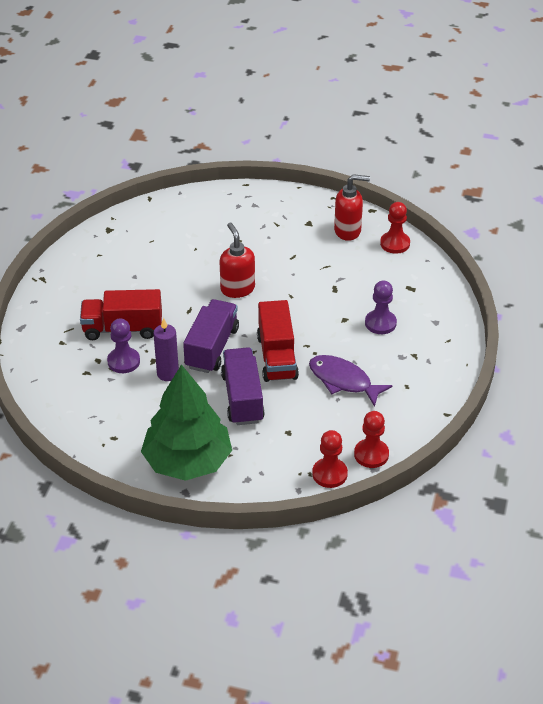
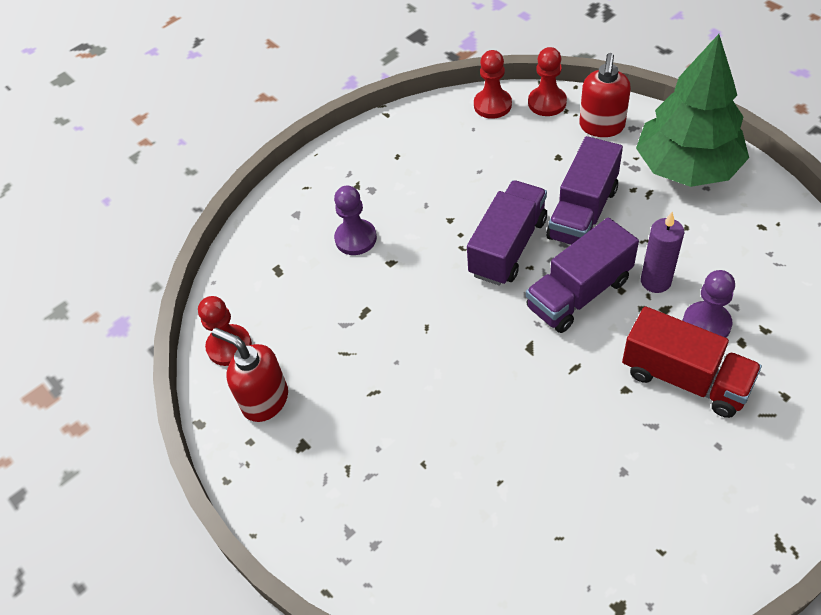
camera: 140 degrees left, 10 degrees up
red soap dispenser [220,223,255,298] -> red soap dispenser moved to [579,53,631,137]
red truck [257,300,299,382] -> purple truck [467,180,547,286]
purple fish [309,355,393,407] -> none

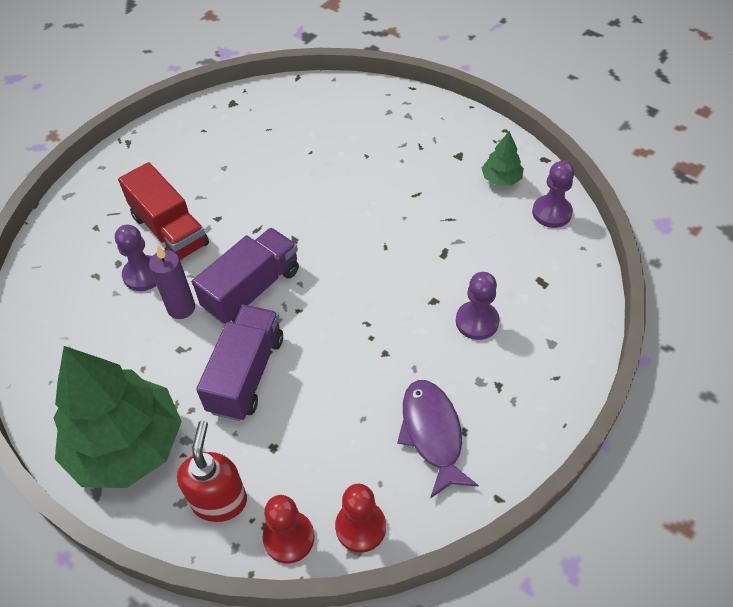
camera: 165 degrees right, 0 degrees up
red pawn [198,296,252,366] -> purple pawn [532,161,574,228]
red soap dispenser [212,328,288,422] -> green tree [482,131,524,186]
purple truck [467,180,547,286] -> none
red truck [622,306,762,418] -> red truck turned 150 degrees counterclockwise [118,162,209,259]
none -> purple fish [397,380,479,499]

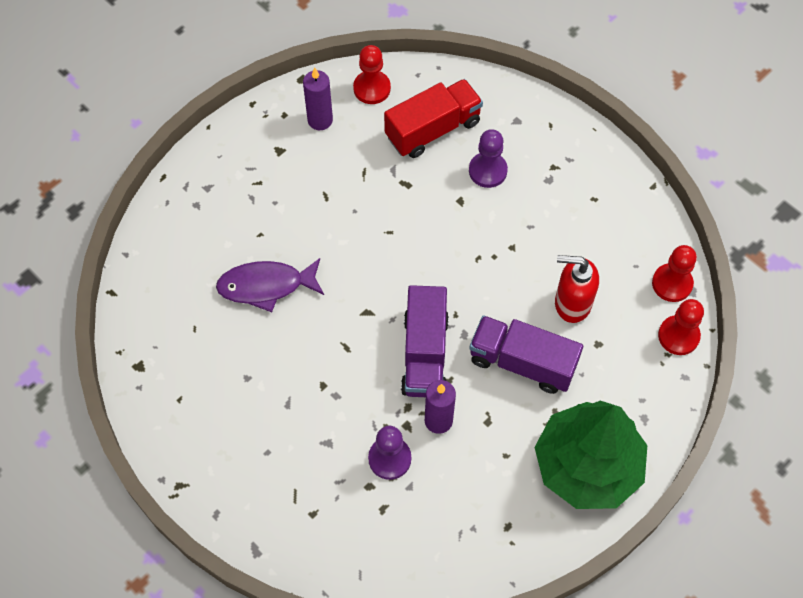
camera: 85 degrees left, 10 degrees up
red truck [118,162,209,259] -> red truck moved to [384,79,483,158]
red soap dispenser [177,421,247,522] -> red soap dispenser moved to [555,255,599,323]
purple truck [192,228,299,324] -> purple truck turned 135 degrees counterclockwise [401,285,449,397]
purple fish [397,380,479,499] -> purple fish moved to [216,258,324,312]
green tree [482,131,524,186] -> purple candle [303,68,333,130]
purple pawn [532,161,574,228] -> red pawn [353,45,391,104]

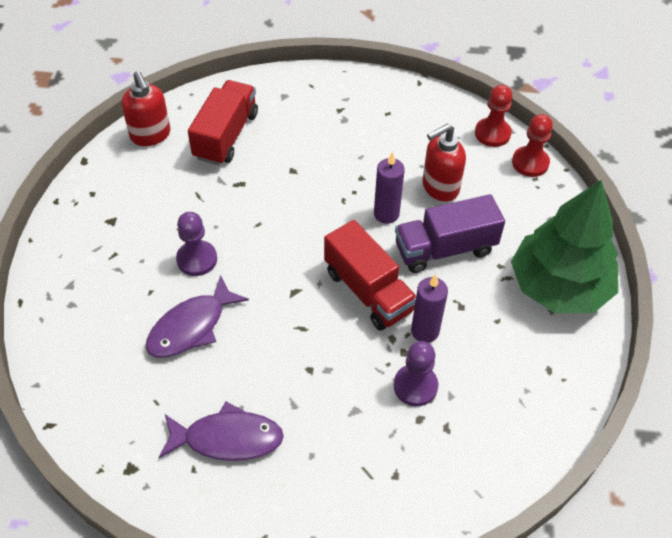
camera: 40 degrees left, 10 degrees down
purple candle [303,68,333,130] -> purple candle moved to [374,152,405,224]
red pawn [353,45,391,104] -> red soap dispenser [121,71,170,146]
purple truck [401,285,449,397] -> red truck [324,220,416,331]
purple pawn [469,129,508,188] -> purple pawn moved to [176,212,217,276]
none -> purple fish [159,402,284,461]

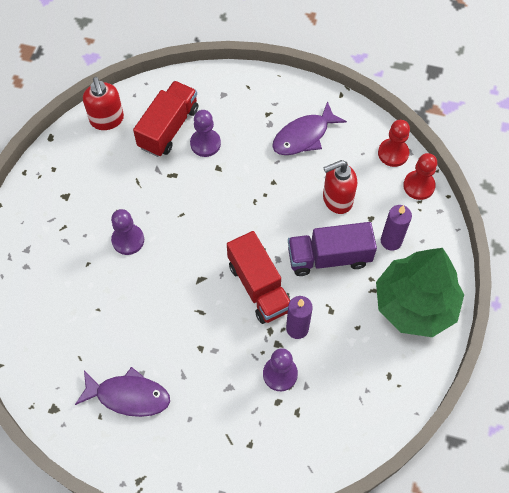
camera: 10 degrees right, 10 degrees up
purple fish [146,275,249,358] -> purple fish moved to [272,101,347,155]
purple candle [374,152,405,224] -> purple candle moved to [381,205,412,251]
none -> purple pawn [190,110,221,157]

